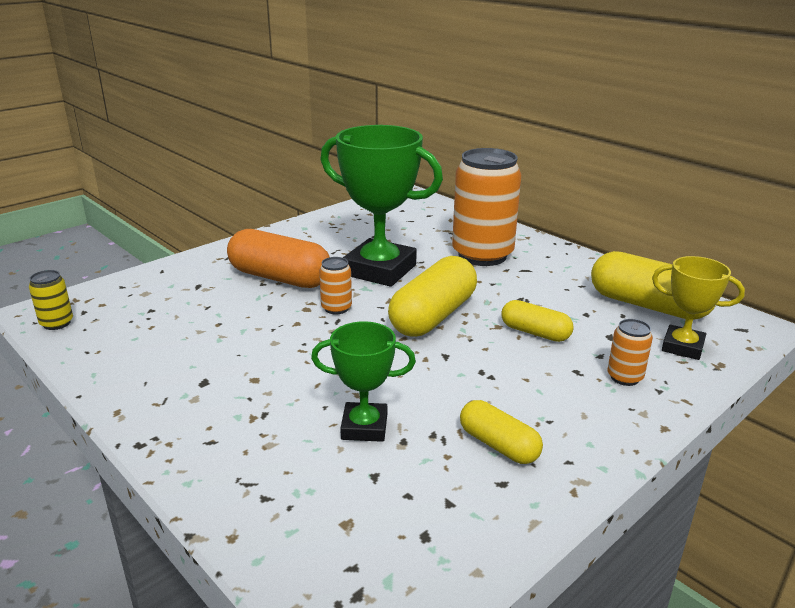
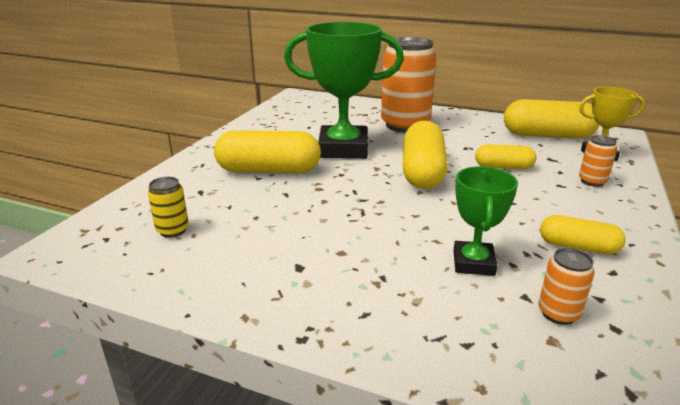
camera: 25 degrees left, 0 degrees up
yellow can [29,270,73,330] -> yellow can moved to [148,177,189,237]
orange capsule [227,229,330,288] -> yellow capsule [214,130,321,173]
green trophy [311,321,416,442] -> green trophy turned 60 degrees counterclockwise [453,166,518,276]
orange can [319,257,352,315] -> orange can moved to [538,248,595,325]

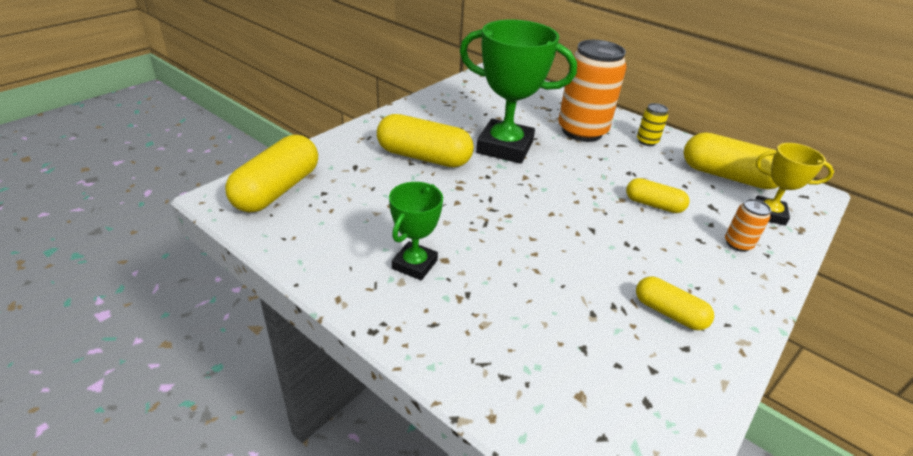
camera: 15 degrees right, 10 degrees up
yellow can [148,177,189,237] -> yellow can moved to [637,103,668,146]
yellow capsule [403,121,448,189] -> yellow capsule moved to [225,135,318,212]
green trophy [453,166,518,276] -> green trophy moved to [389,182,443,280]
orange can [538,248,595,325] -> none

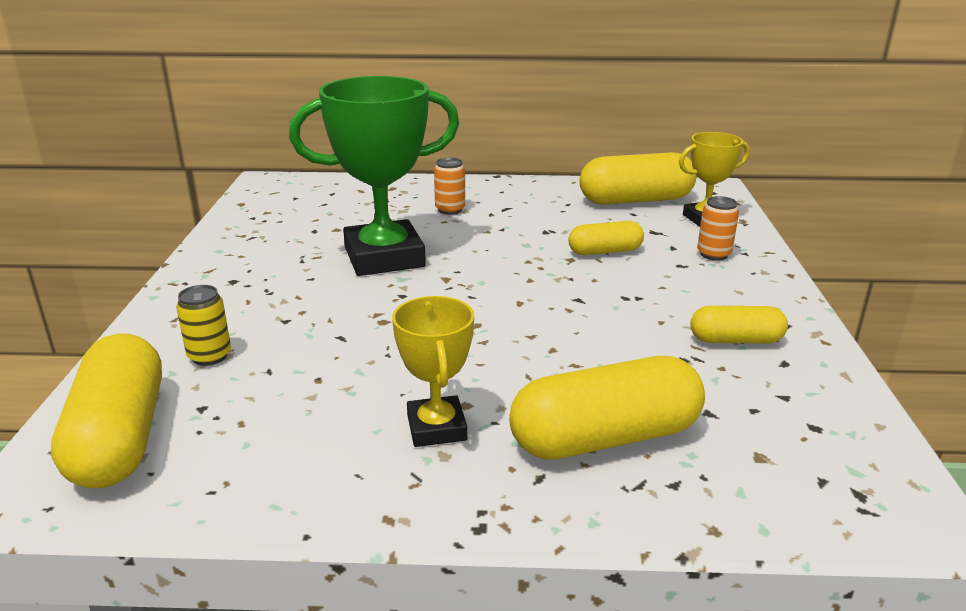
camera: 35 degrees left, 10 degrees down
yellow capsule [377,114,474,167] -> yellow capsule moved to [509,356,705,460]
green trophy [389,182,443,280] -> yellow trophy [392,296,474,447]
orange can [558,40,627,142] -> orange can [434,157,465,215], size x0.43
yellow can [637,103,668,146] -> yellow can moved to [176,285,231,366]

